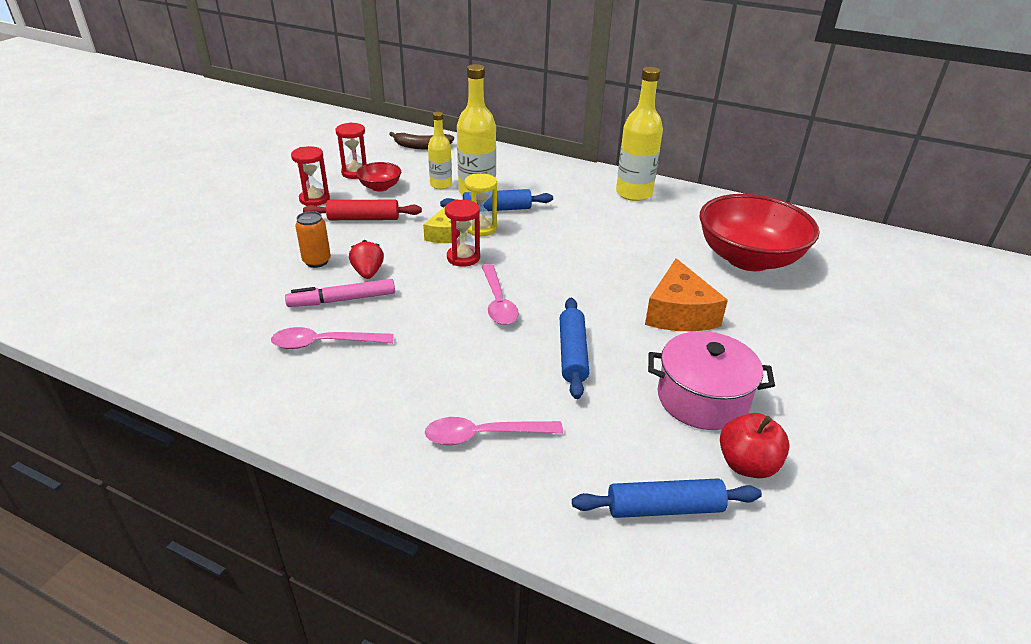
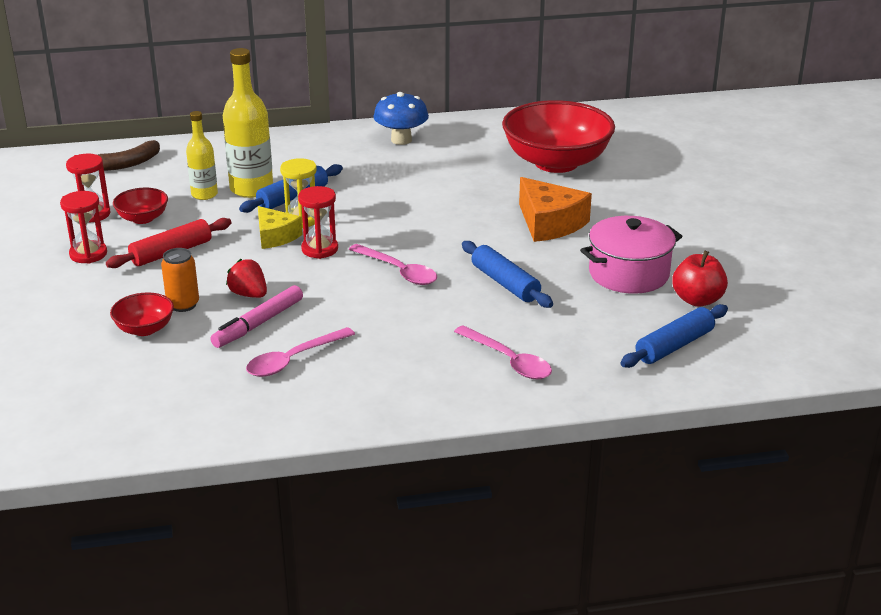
camera: 35 degrees left, 5 degrees down
pink spoon [425,417,563,445] -> pink spoon turned 90 degrees counterclockwise [454,325,552,380]
yellow bottle [616,67,663,201] -> blue mushroom [373,92,429,145]
none -> red bowl [110,292,174,336]

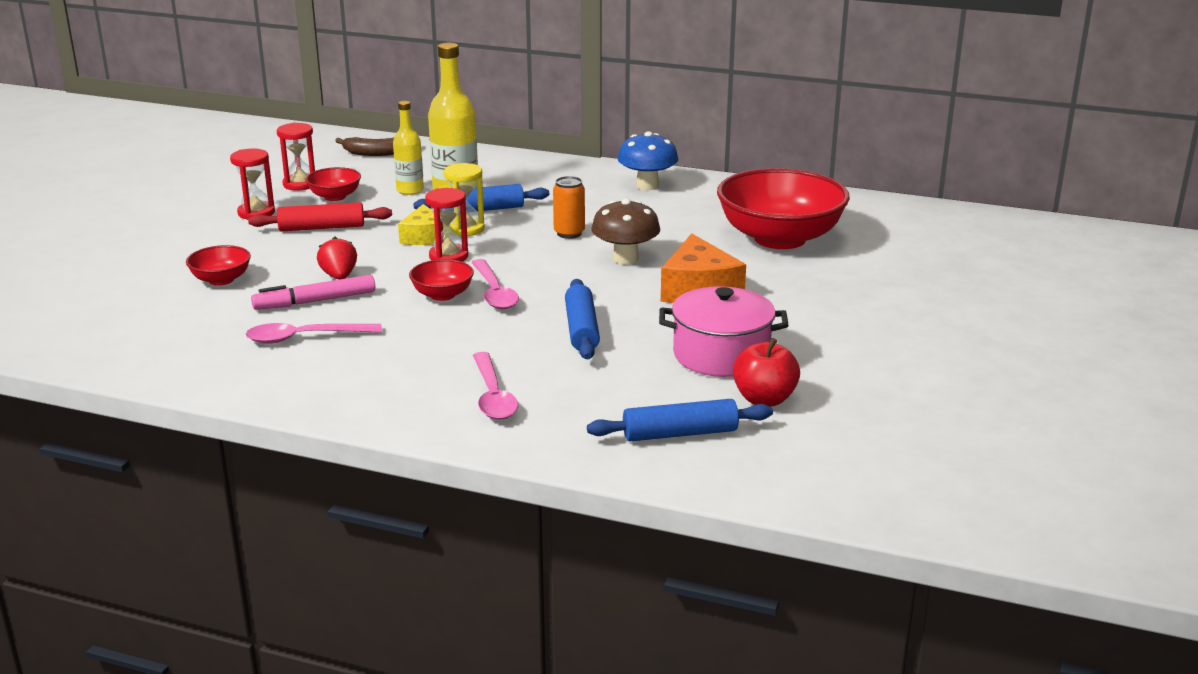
camera: 30 degrees right, 5 degrees down
orange can [161,248,199,312] -> orange can moved to [553,176,585,239]
none -> red bowl [409,259,474,301]
none -> brown mushroom [592,199,660,264]

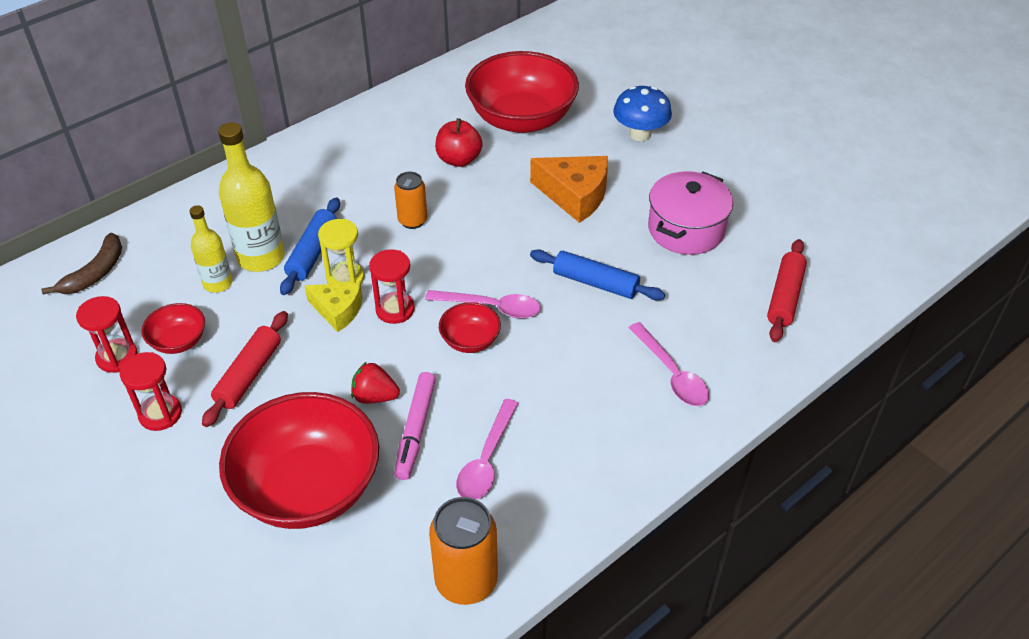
camera: 60 degrees left, 20 degrees up
red bowl [186,245,251,286] -> red bowl [219,392,379,529], size x2.21
pink spoon [473,352,518,420] -> pink spoon turned 45 degrees clockwise [629,322,709,406]
blue rolling pin [587,399,773,442] -> red rolling pin [767,239,807,342]
brown mushroom [592,199,660,264] -> none
blue mushroom [617,131,678,190] -> blue mushroom moved to [613,86,672,141]
red apple [733,338,800,407] -> red apple moved to [435,118,482,167]
none -> orange can [429,497,498,605]

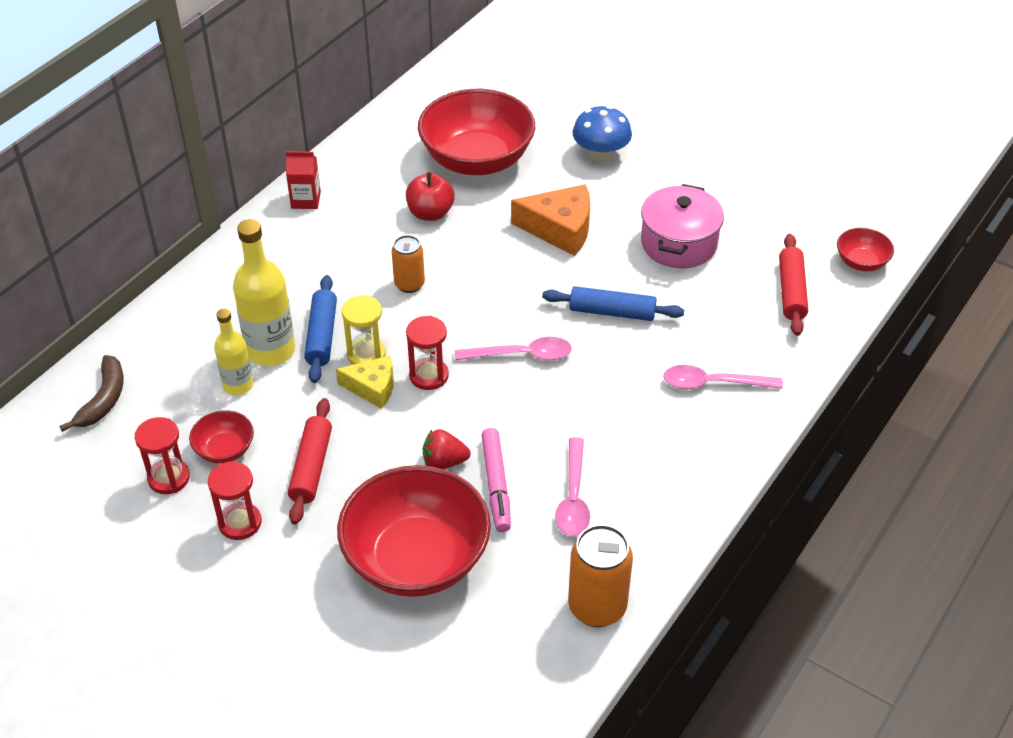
camera: 15 degrees left, 0 degrees up
red bowl [439,302,501,353] -> red bowl moved to [837,228,894,271]
pink spoon [629,322,709,406] -> pink spoon turned 135 degrees clockwise [663,365,783,389]
none -> red carton [286,151,321,209]

